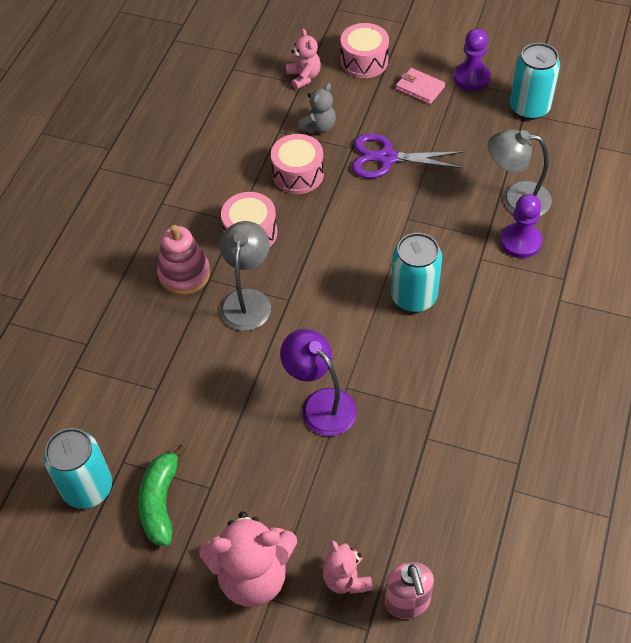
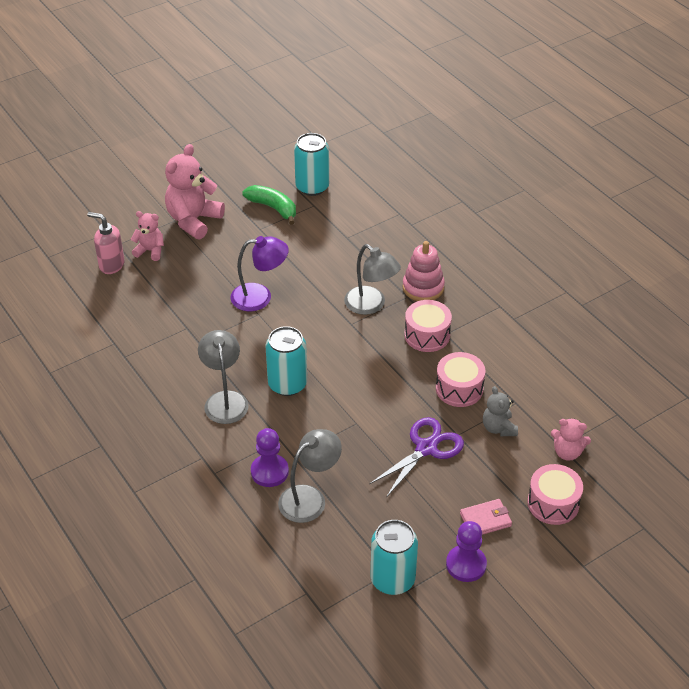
camera: 125 degrees right, 10 degrees down
none -> grey lamp [198,330,248,424]

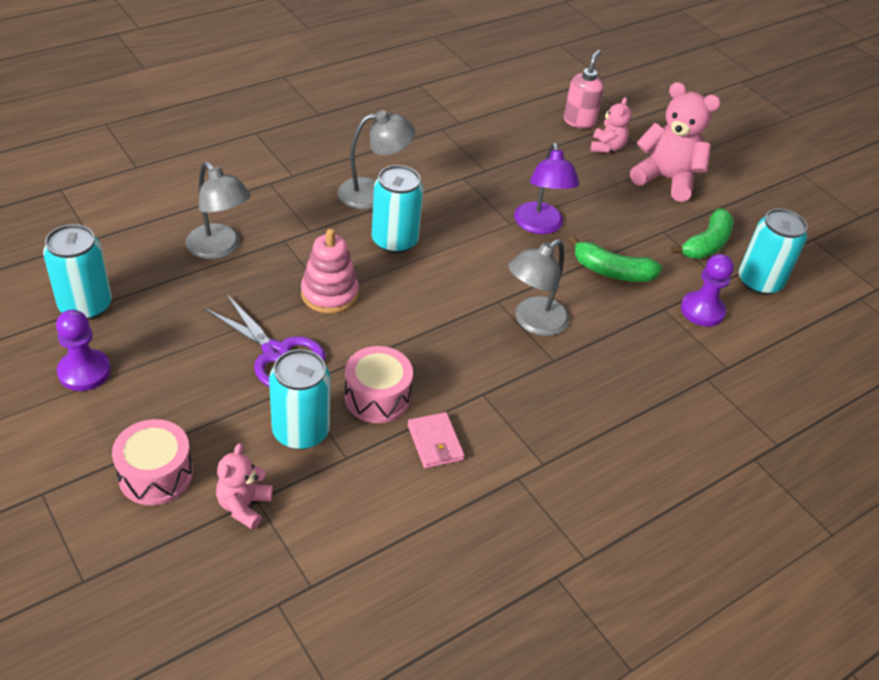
camera: 85 degrees right, 0 degrees up
purple pawn [251,428,289,487] -> purple pawn moved to [681,254,734,327]
pink stacking toy [403,241,445,301] -> pink stacking toy moved to [301,229,359,314]
pink drum [404,300,452,352] -> none
pink wallet [460,499,512,535] -> pink wallet moved to [408,412,465,468]
grey teddy bear [483,386,518,436] -> turquoise can [269,349,331,450]
none -> green banana [569,236,662,282]

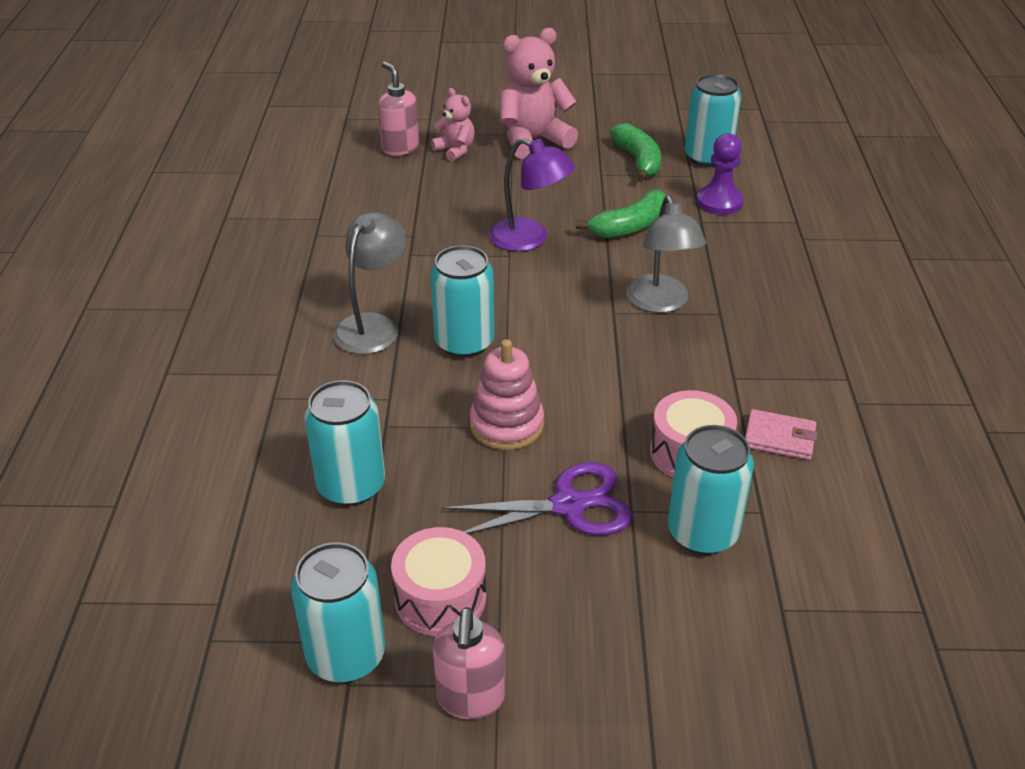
camera: 50 degrees left, 5 degrees down
purple pawn [56,310,111,391] -> pink soap dispenser [433,607,505,720]
pink drum [112,419,193,505] -> pink drum moved to [391,527,486,636]
grey lamp [186,162,251,259] -> turquoise can [304,380,385,506]
pink teddy bear [216,443,273,530] -> none

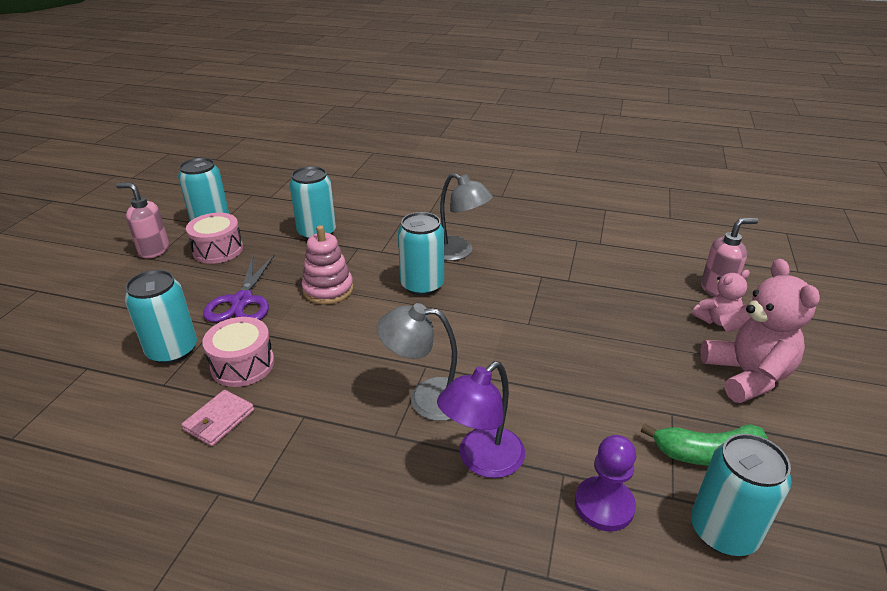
camera: 105 degrees right, 5 degrees down
purple lamp [489,138,575,251] -> purple lamp moved to [437,362,525,478]
green banana [576,190,667,238] -> none

